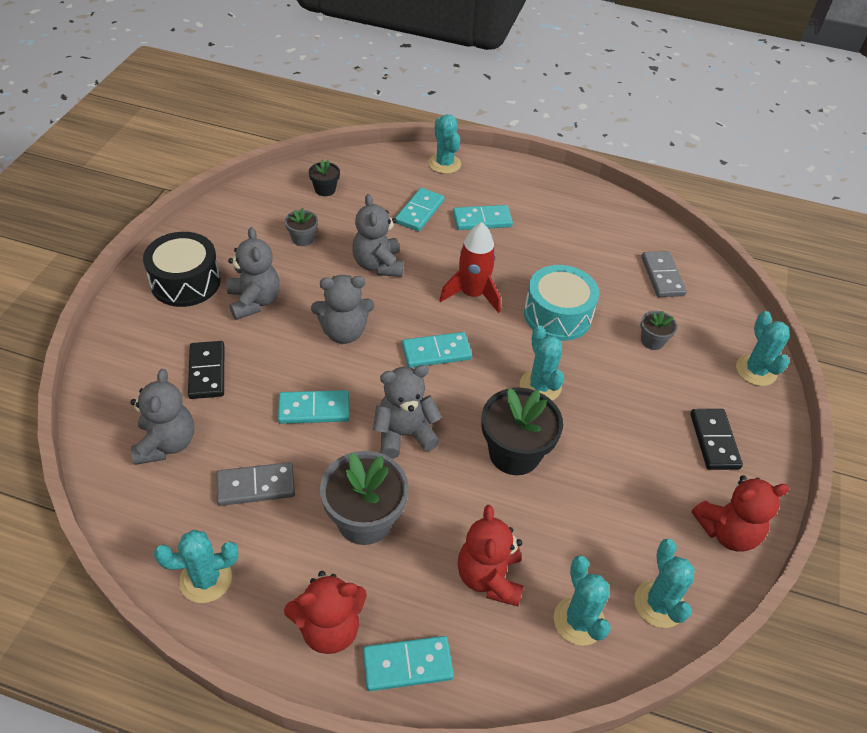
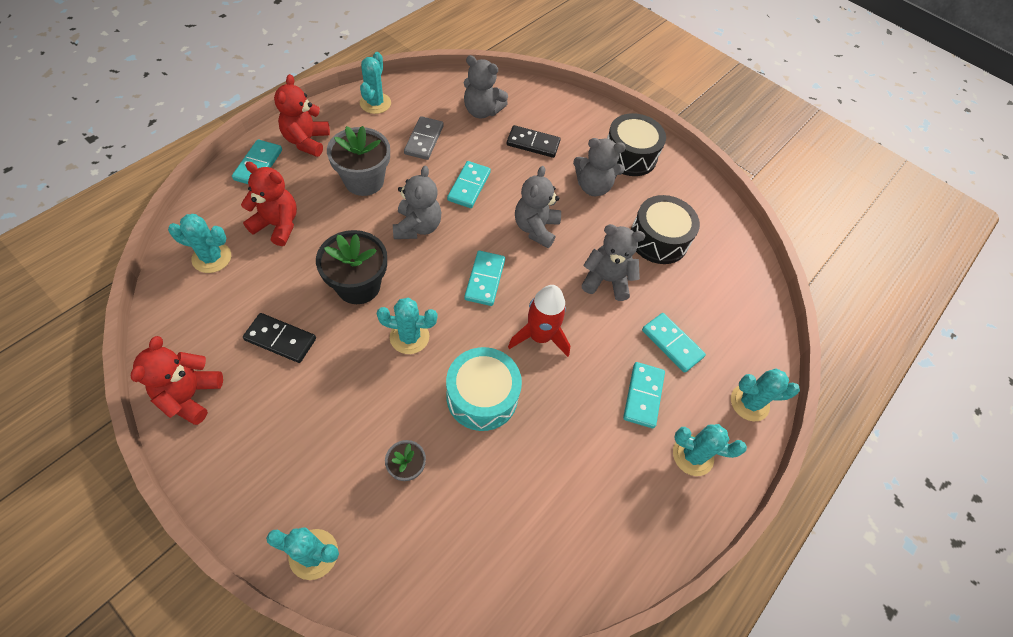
camera: 110 degrees right, 10 degrees up
grey flower pot [285,208,318,246] -> black drum [631,195,700,264]
black flower pot [309,160,340,196] -> none
turquoise cactus [634,539,695,628] -> turquoise cactus moved to [673,424,747,476]
grey domino [642,251,687,297] -> none
black domino [690,409,743,470] -> black domino moved to [243,313,316,363]

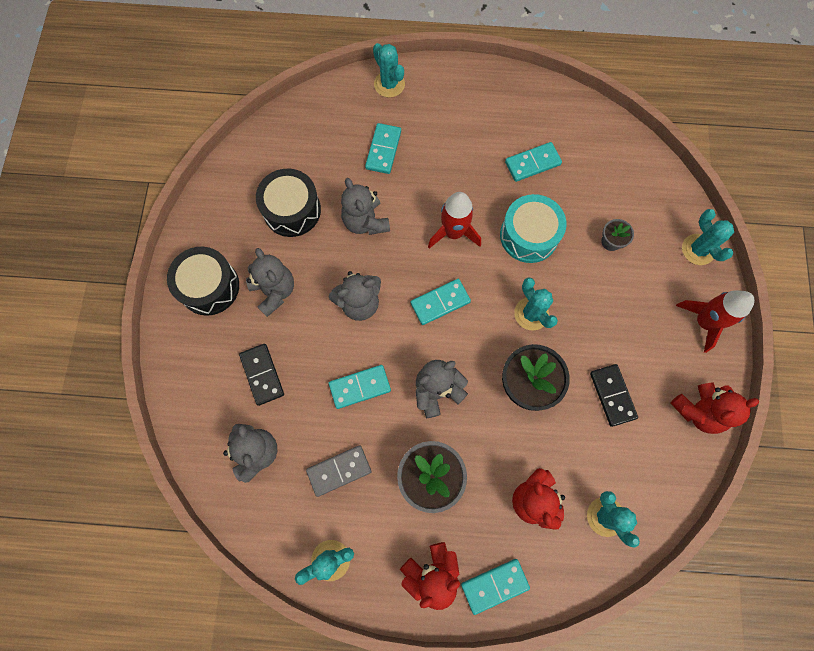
camera: 120 degrees left, 15 degrees up
turquoise domino [623,362,665,428] -> turquoise domino moved to [505,142,562,182]
turquoise cactus [673,424,747,476] -> none
none -> red rocket [676,291,755,353]

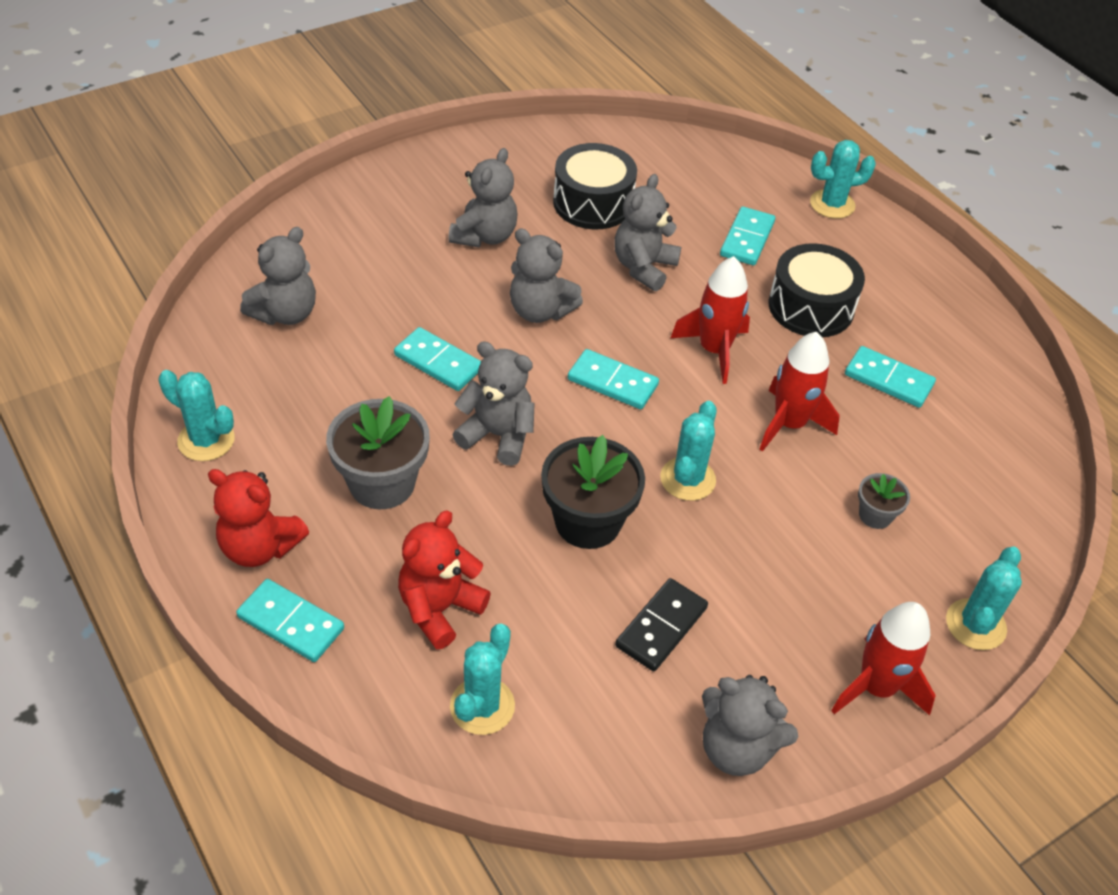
camera: 50 degrees right, 25 degrees down
black drum [167,247,239,316] -> black drum moved to [768,243,865,337]
black domino [239,344,284,406] -> none
grey domino [306,445,371,497] -> none
turquoise domino [365,123,401,174] -> turquoise domino turned 45 degrees counterclockwise [720,207,775,265]
turquoise cactus [373,43,405,97] -> turquoise cactus turned 60 degrees clockwise [810,140,876,218]
turquoise drum [500,194,566,263] -> red rocket [759,332,840,451]
red teddy bear [670,382,759,434] -> grey teddy bear [702,675,798,776]

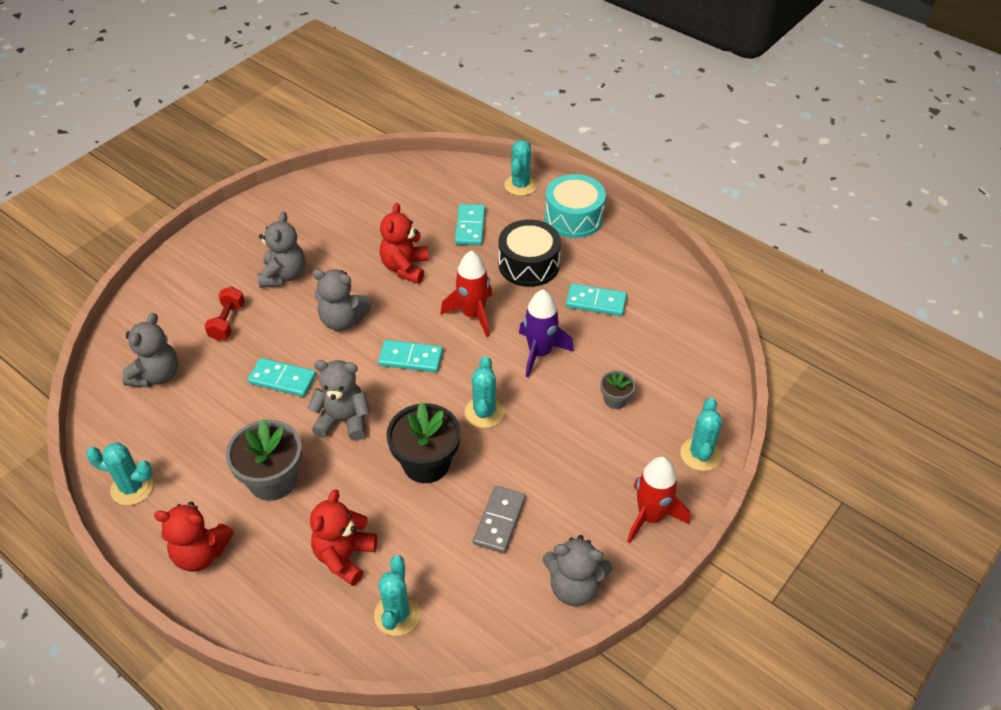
camera: 15 degrees left, 0 degrees up
turquoise domino [236,579,344,662] -> none
black drum [553,143,637,229] -> none
grey teddy bear [614,174,681,291] -> red teddy bear [380,203,429,283]
black domino [615,578,708,671] -> grey domino [473,486,526,553]
red rocket [759,332,840,451] -> purple rocket [519,289,574,377]
turquoise cactus [810,140,876,218] -> turquoise cactus turned 45 degrees counterclockwise [504,140,537,196]
none -> red dumbbell [205,287,245,341]
none -> turquoise drum [545,174,606,238]

